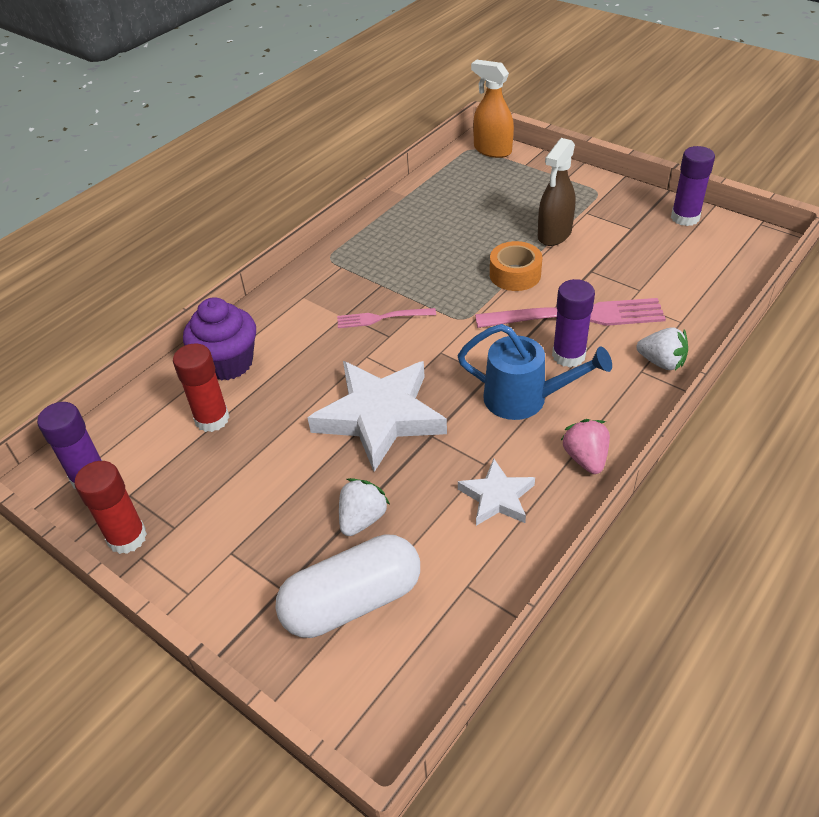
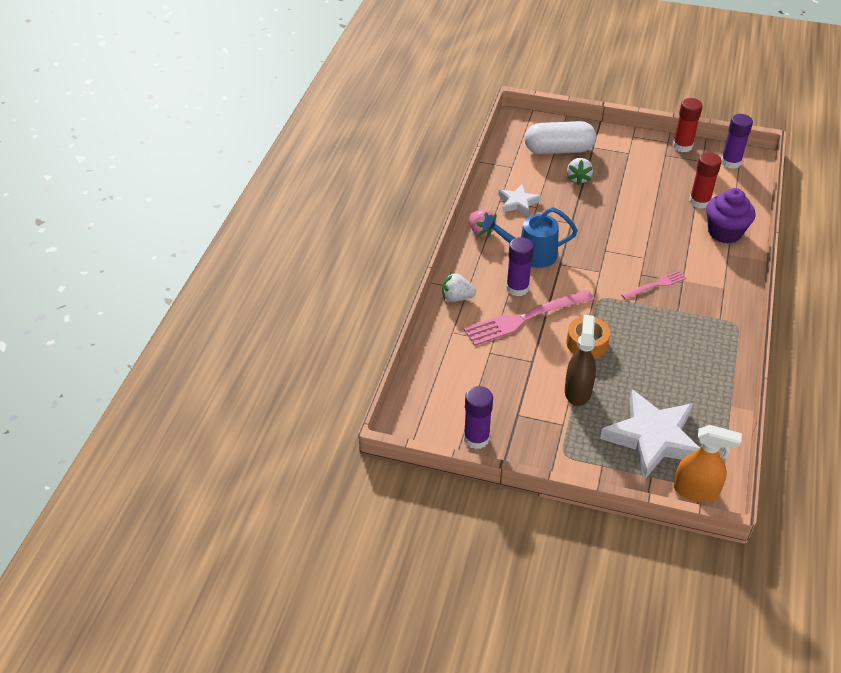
camera: 155 degrees right, 0 degrees up
white capsule [275,534,420,638] -> white capsule turned 45 degrees clockwise [525,121,596,154]
white star [307,361,447,472] -> white star moved to [600,389,700,480]

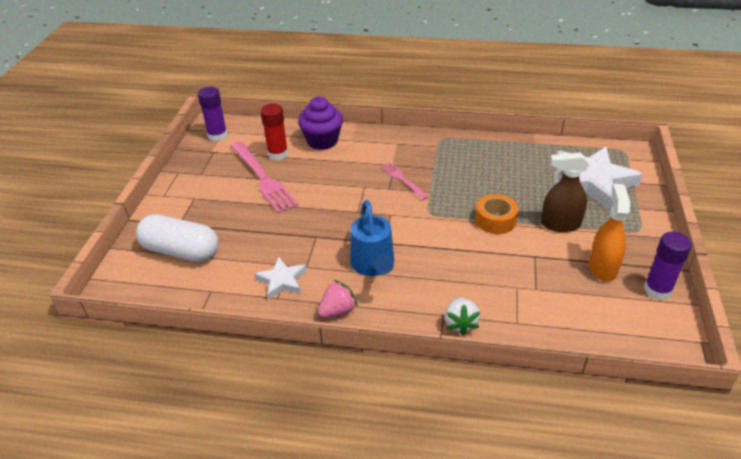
camera: 95 degrees left, 5 degrees down
pink fork [464,290,594,346] -> pink fork moved to [230,141,299,213]
purple glue stick [506,237,534,296] -> none
white capsule [525,121,596,154] -> white capsule turned 60 degrees counterclockwise [136,214,219,262]
white strawberry [567,158,593,185] -> none
red glue stick [673,98,703,152] -> none
orange spray bottle [673,425,742,502] -> orange spray bottle moved to [589,184,630,282]

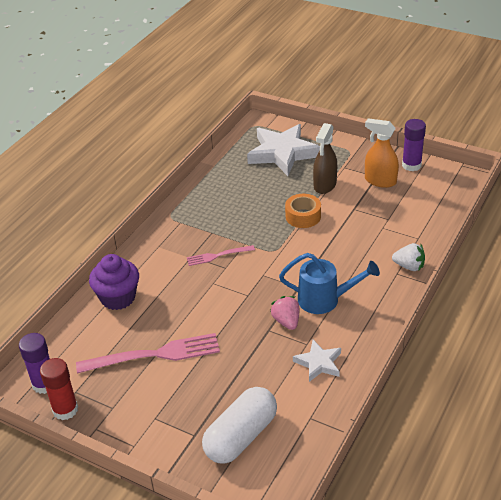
camera: 70 degrees left, 0 degrees up
red glue stick [260,104,288,160] -> red glue stick moved to [40,358,78,420]
pink strawberry [318,280,358,318] -> pink strawberry moved to [270,296,299,330]

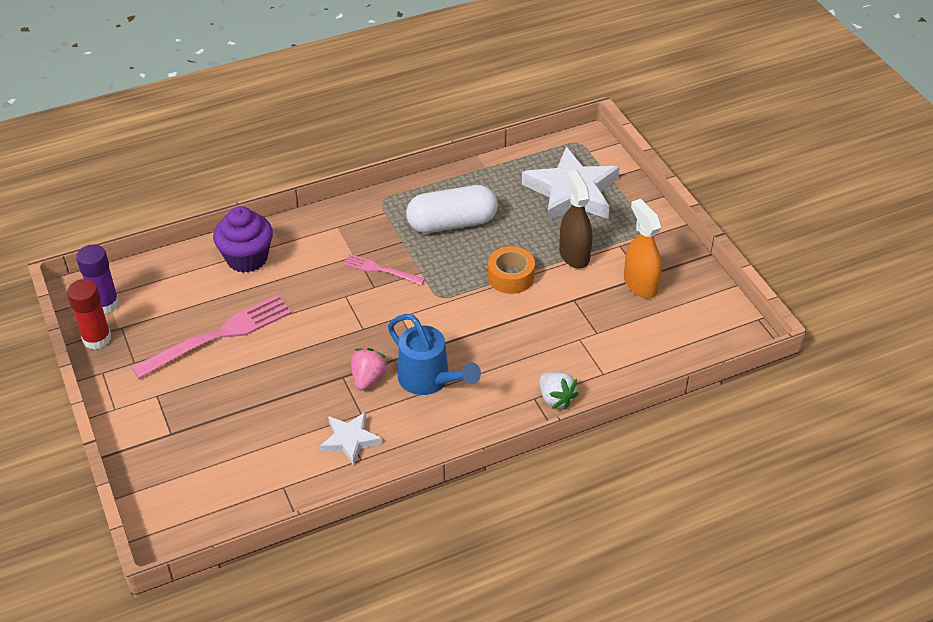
camera: 35 degrees right, 5 degrees up
pink fork [76,333,220,374] -> pink fork turned 60 degrees counterclockwise [131,295,292,379]
white capsule [202,387,277,464] -> white capsule moved to [406,185,498,233]
brown spray bottle [313,123,337,194] -> brown spray bottle turned 105 degrees clockwise [559,170,593,268]
purple glue stick [402,119,426,171] -> none

